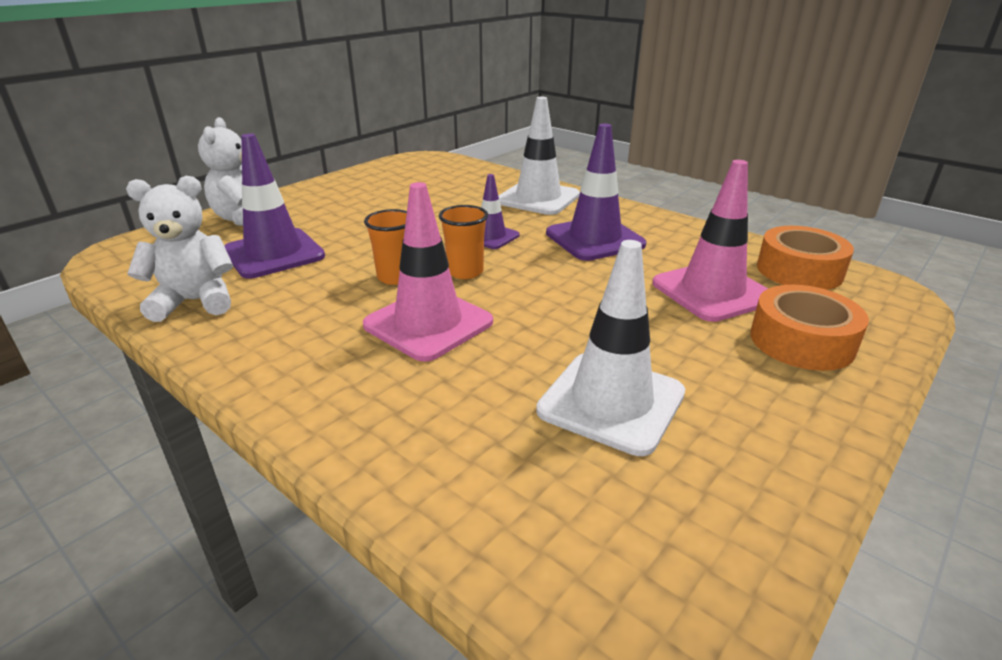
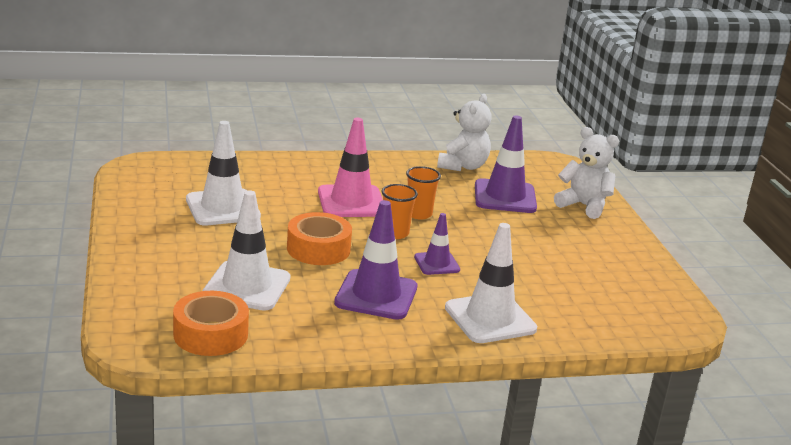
camera: 125 degrees right, 5 degrees down
pink traffic cone [652,160,768,322] -> white traffic cone [203,191,290,311]
orange tape [750,285,869,371] -> orange tape moved to [287,212,352,265]

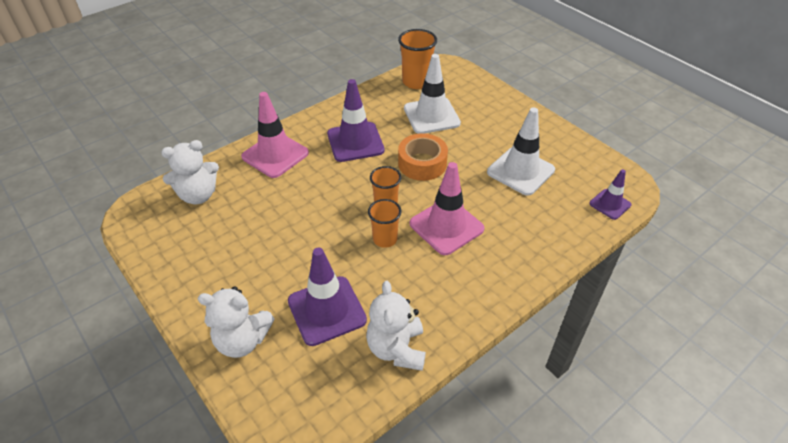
camera: 155 degrees right, 20 degrees up
orange tape [173,291,249,356] -> orange cup [398,29,437,89]
purple traffic cone [414,213,460,275] -> purple traffic cone moved to [589,169,631,220]
white traffic cone [445,223,537,343] -> pink traffic cone [241,92,309,178]
none -> white teddy bear [161,140,219,204]

